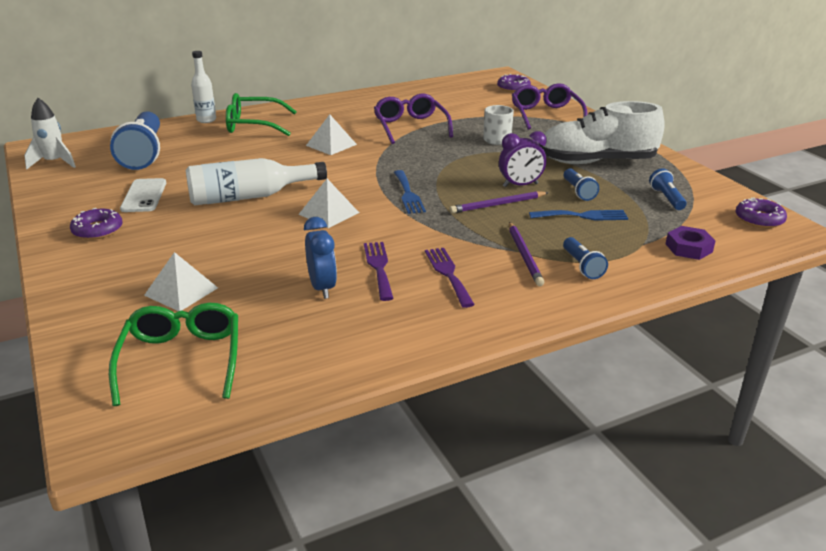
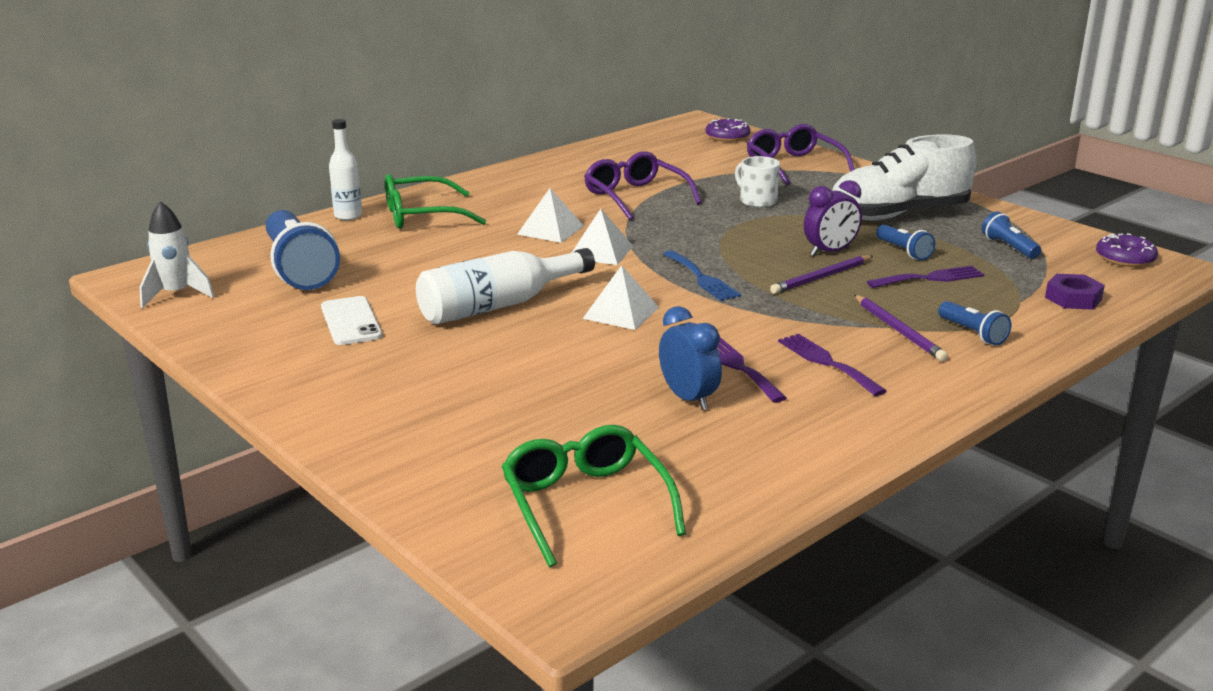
camera: 15 degrees left, 5 degrees down
purple donut [70,208,123,240] -> none
white pyramid [144,252,218,311] -> white pyramid moved to [572,209,633,265]
blue fork [529,210,628,221] -> purple fork [867,266,984,288]

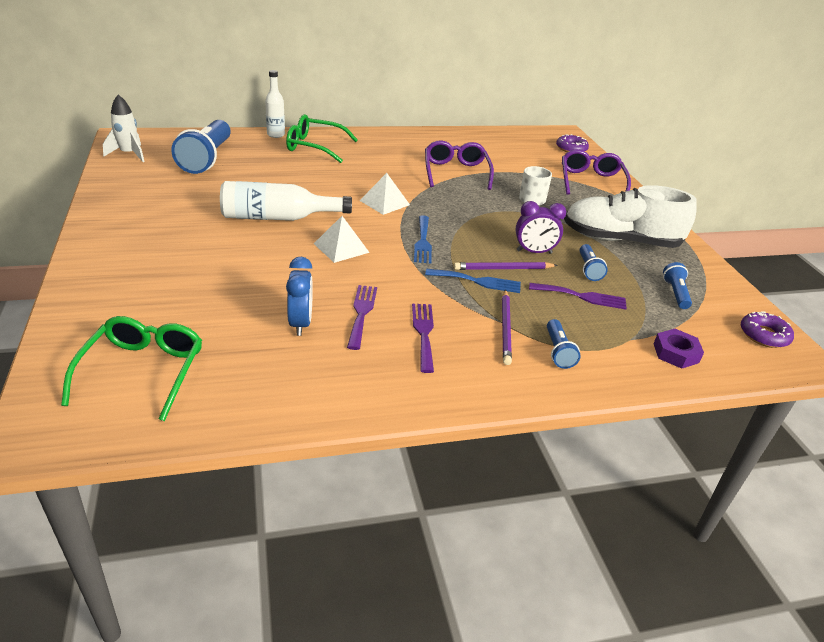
camera: 25 degrees right, 10 degrees up
white phone [321,296,382,345] -> none
white pyramid [517,188,584,243] -> none
none -> blue fork [425,269,521,293]

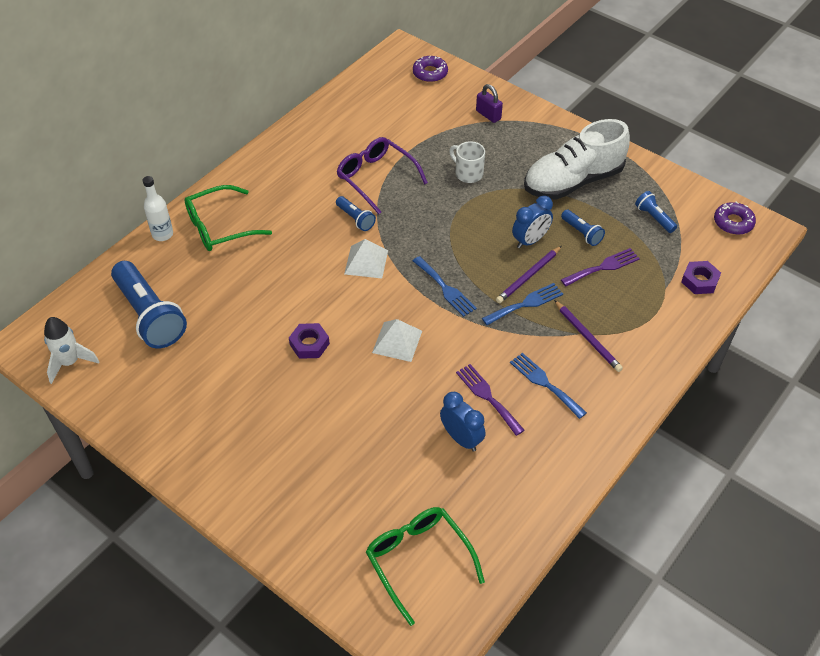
camera: 35 degrees left, 15 degrees up
white bottle [220,181,352,221] -> purple nut [289,323,330,359]
purple fork [412,304,434,373] -> blue fork [510,353,587,419]
purple clock [516,201,566,254] -> blue clock [512,196,553,249]
blue flashlight [547,319,580,369] -> blue flashlight moved to [336,196,376,231]
purple glasses [562,149,631,194] -> purple padlock [476,84,503,123]

